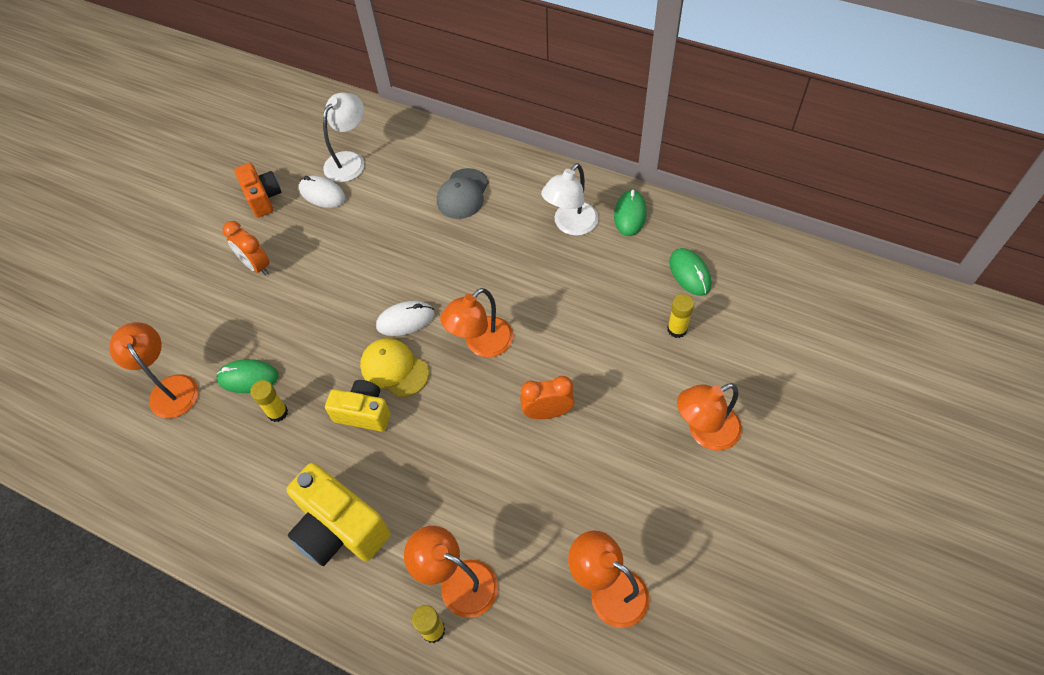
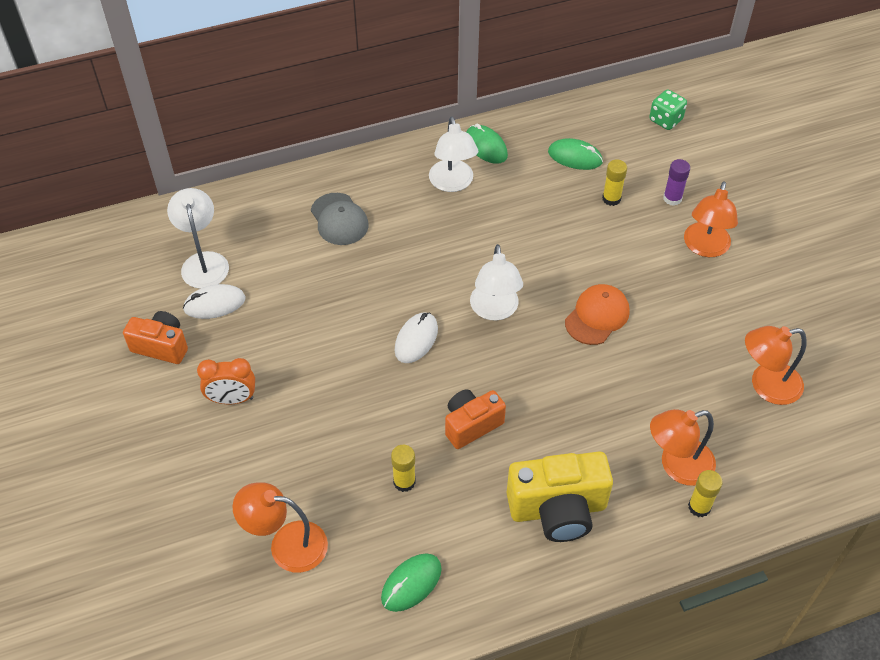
camera: 50 degrees left, 5 degrees down
green mouse [216,359,279,393] -> green mouse moved to [381,553,442,612]
yellow camera [325,380,391,432] -> orange camera [445,389,506,449]
yellow cap [360,338,429,398] -> none
orange lamp [440,288,513,357] -> white lamp [470,244,523,321]
orange clock [520,376,575,419] -> orange cap [565,284,630,345]
none -> green dice [649,89,687,130]
none -> purple glue stick [663,159,690,206]

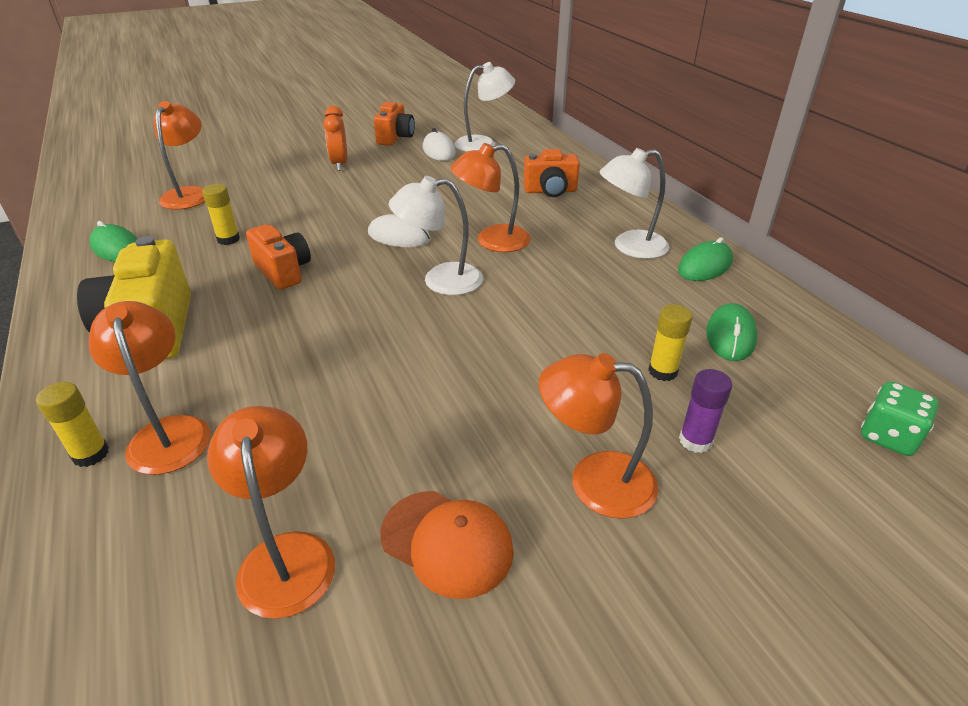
camera: 85 degrees right, 15 degrees down
grey cap [311,193,369,245] -> orange camera [523,149,580,197]
orange cap [565,284,630,345] -> orange cap moved to [380,491,514,599]
none -> orange lamp [450,143,531,252]

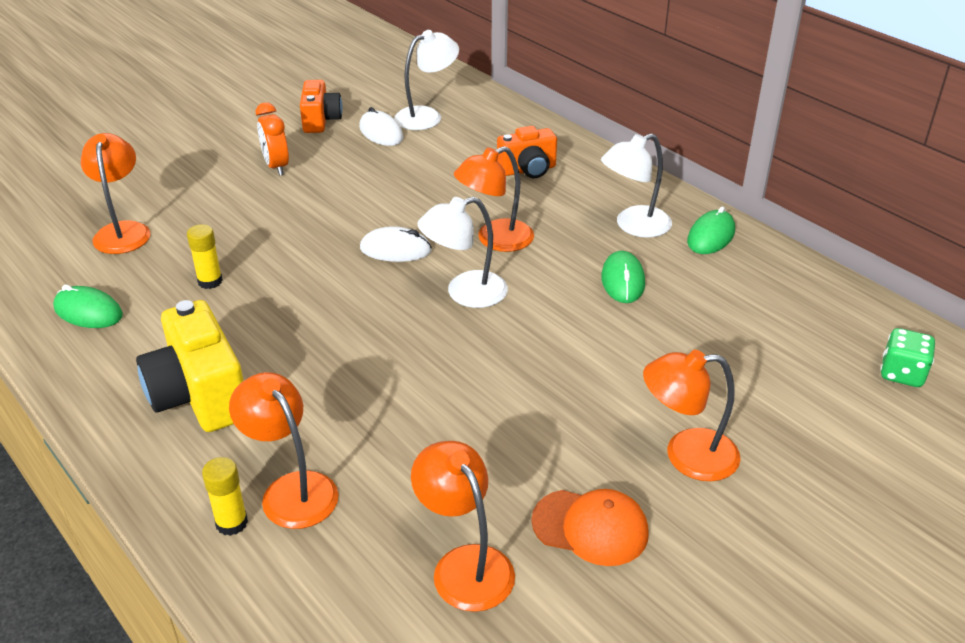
camera: 15 degrees left, 0 degrees up
orange camera [246,224,311,290] -> none
yellow glue stick [648,304,693,381] -> none
purple glue stick [679,369,732,453] -> none
green mouse [706,303,757,361] -> green mouse moved to [601,251,645,303]

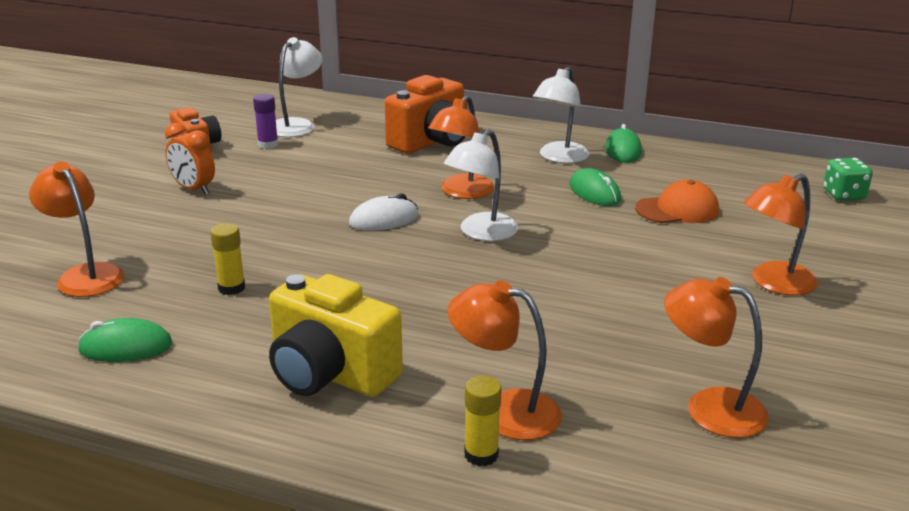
camera: 30 degrees left, 10 degrees down
white mouse [359,107,403,146] -> purple glue stick [253,94,278,149]
orange camera [497,126,557,178] -> orange camera [385,75,466,154], size x1.57
orange cap [531,489,649,566] -> orange cap moved to [635,180,719,223]

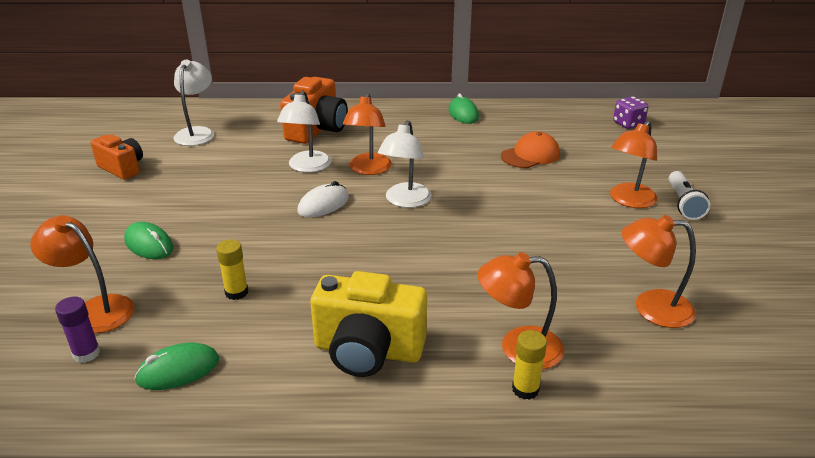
camera: 20 degrees left, 5 degrees up
orange clock [165,123,215,195] -> none
purple glue stick [253,94,278,149] -> purple glue stick moved to [55,297,100,363]
white lamp [533,67,589,163] -> white lamp moved to [277,91,331,173]
green mouse [569,168,621,206] -> green mouse moved to [124,222,173,259]
green dice [823,158,873,201] -> purple dice [613,97,648,129]
none -> white flashlight [668,171,710,220]

